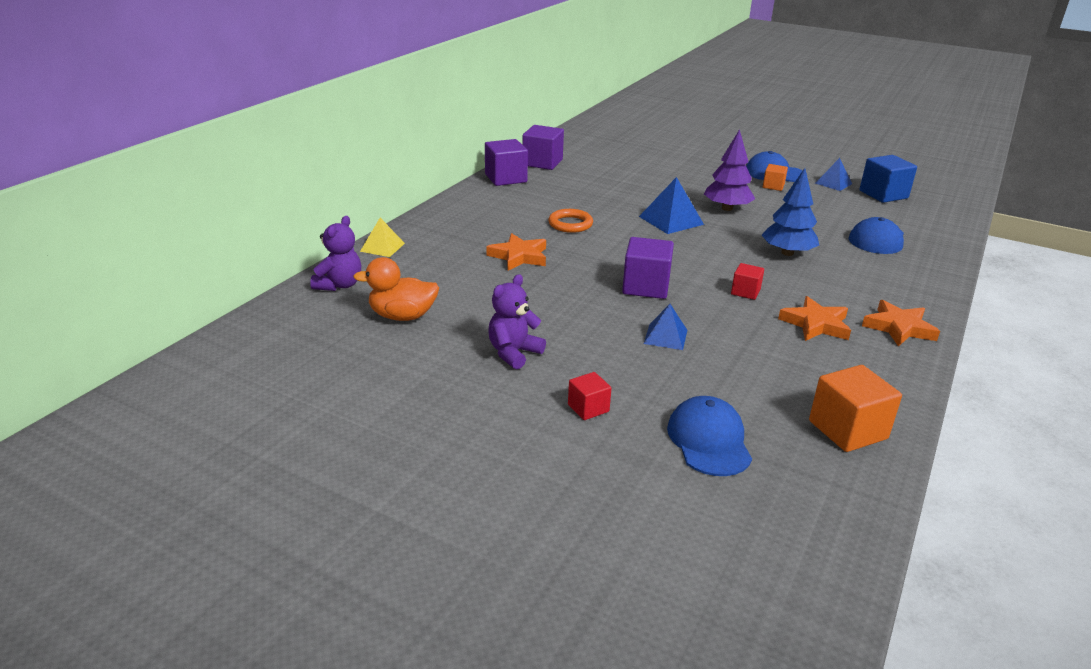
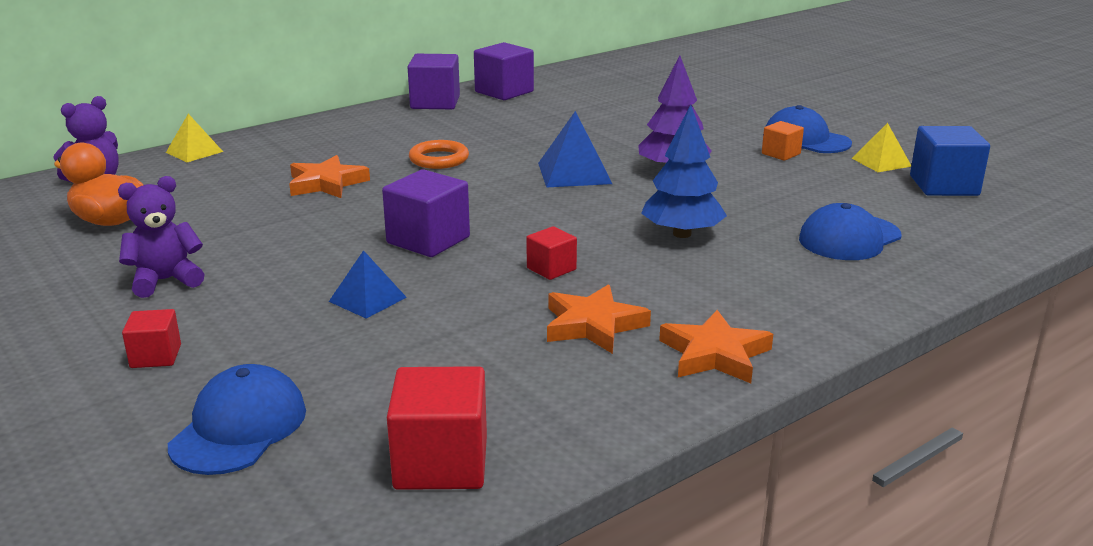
camera: 25 degrees right, 5 degrees down
orange cube [809,365,902,452] -> red cube [387,366,487,490]
blue pyramid [815,158,852,191] -> yellow pyramid [852,123,911,172]

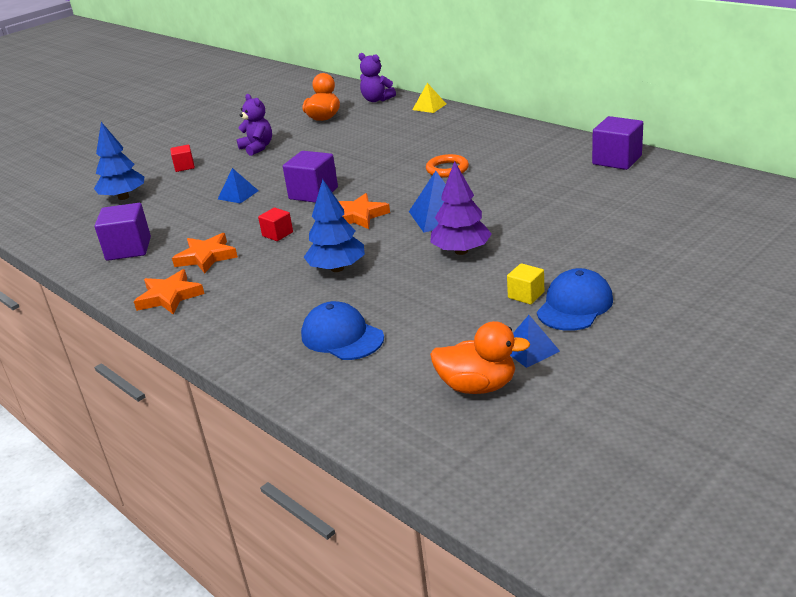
camera: 85 degrees right, 5 degrees up
blue cap [168,364,306,475] -> blue tree [94,122,144,200]
orange star [289,155,370,198] -> orange star moved to [338,193,390,229]
red cube [387,366,487,490] -> none
purple cube [408,54,460,109] -> purple cube moved to [95,203,151,261]
orange cube [762,121,804,161] -> yellow cube [507,263,544,304]
yellow pyramid [852,123,911,172] -> blue pyramid [510,315,560,368]
blue cube [910,126,990,196] -> orange duck [430,321,530,394]

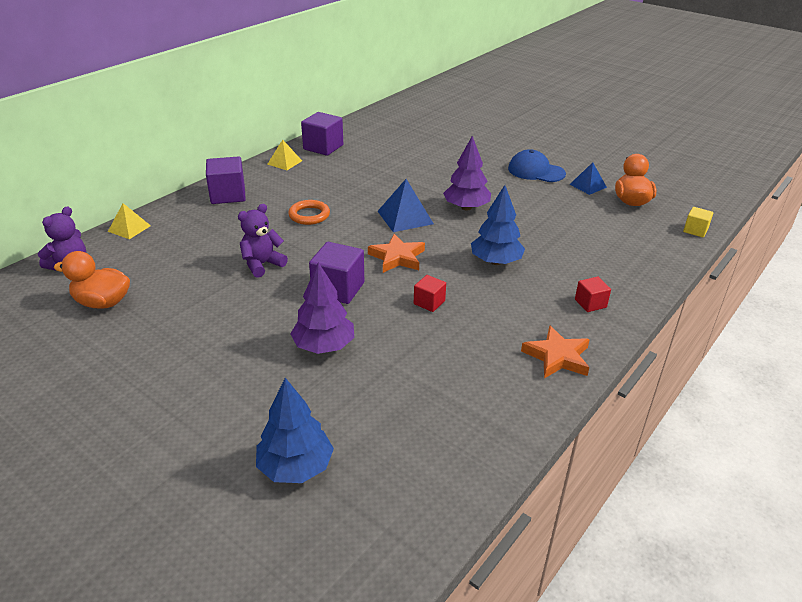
camera: 100 degrees left, 5 degrees up
purple cube [95,203,151,261] -> purple cube moved to [206,156,246,204]
red cube [170,144,195,172] -> red cube moved to [575,277,611,312]
orange star [172,233,238,273] -> none
blue pyramid [218,168,259,204] -> purple tree [290,262,354,354]
purple teddy bear [237,94,272,156] -> purple teddy bear moved to [238,204,288,278]
blue cap [301,301,384,360] -> none
yellow cube [507,263,544,304] -> yellow cube moved to [683,207,713,238]
none -> yellow pyramid [267,140,302,170]

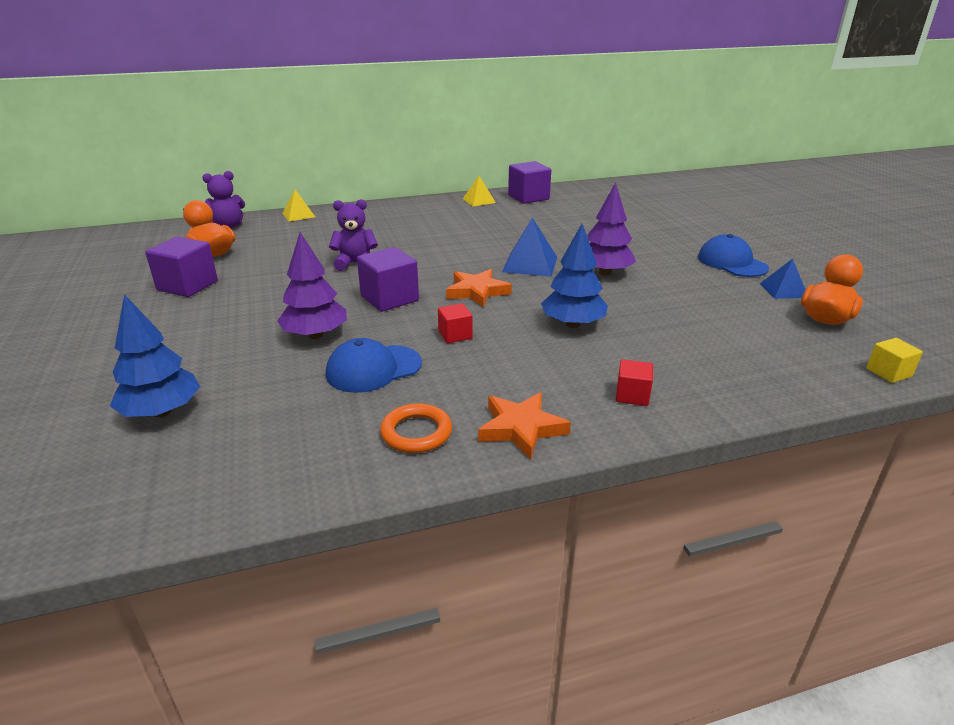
camera: 35 degrees right, 5 degrees down
purple cube [206,156,246,204] -> purple cube moved to [145,237,218,297]
orange ring [288,200,330,225] -> orange ring moved to [380,403,452,453]
none -> blue cap [326,338,422,393]

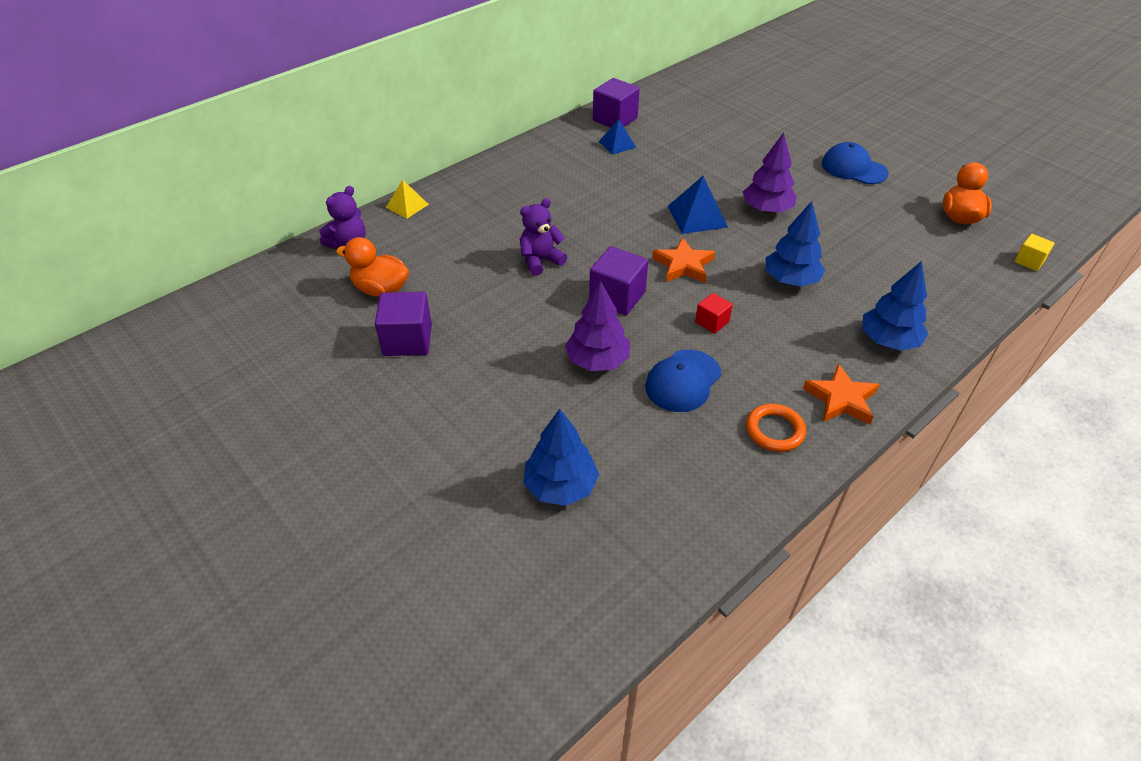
camera: 25 degrees left, 15 degrees up
yellow pyramid [463,176,496,206] -> none
red cube [616,359,653,406] -> blue tree [862,261,928,351]
blue pyramid [760,259,805,299] -> blue pyramid moved to [599,119,636,155]

